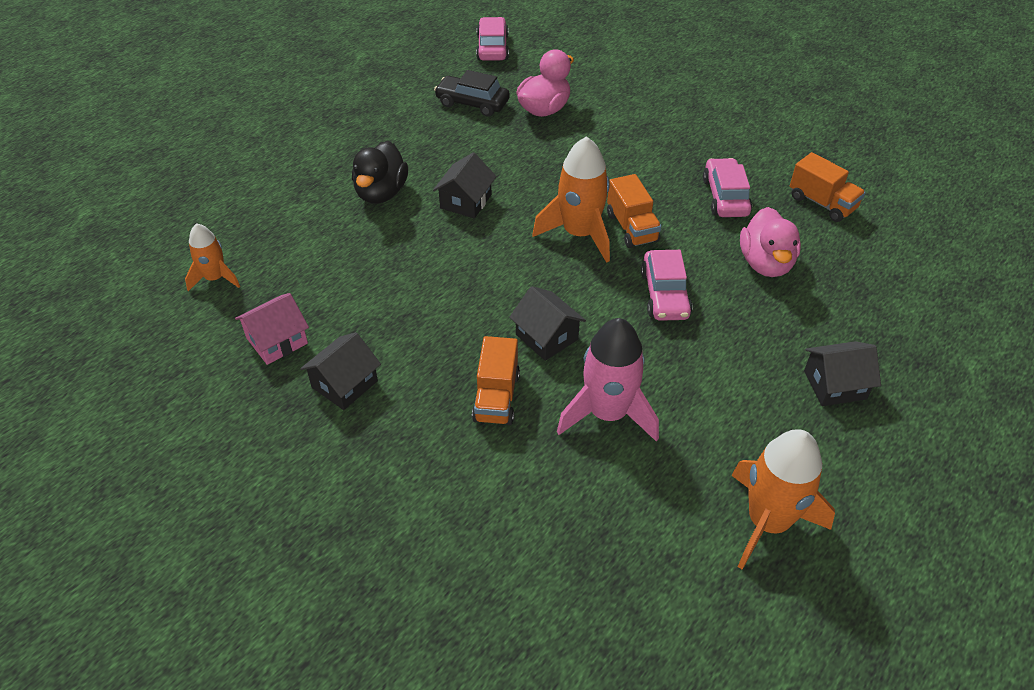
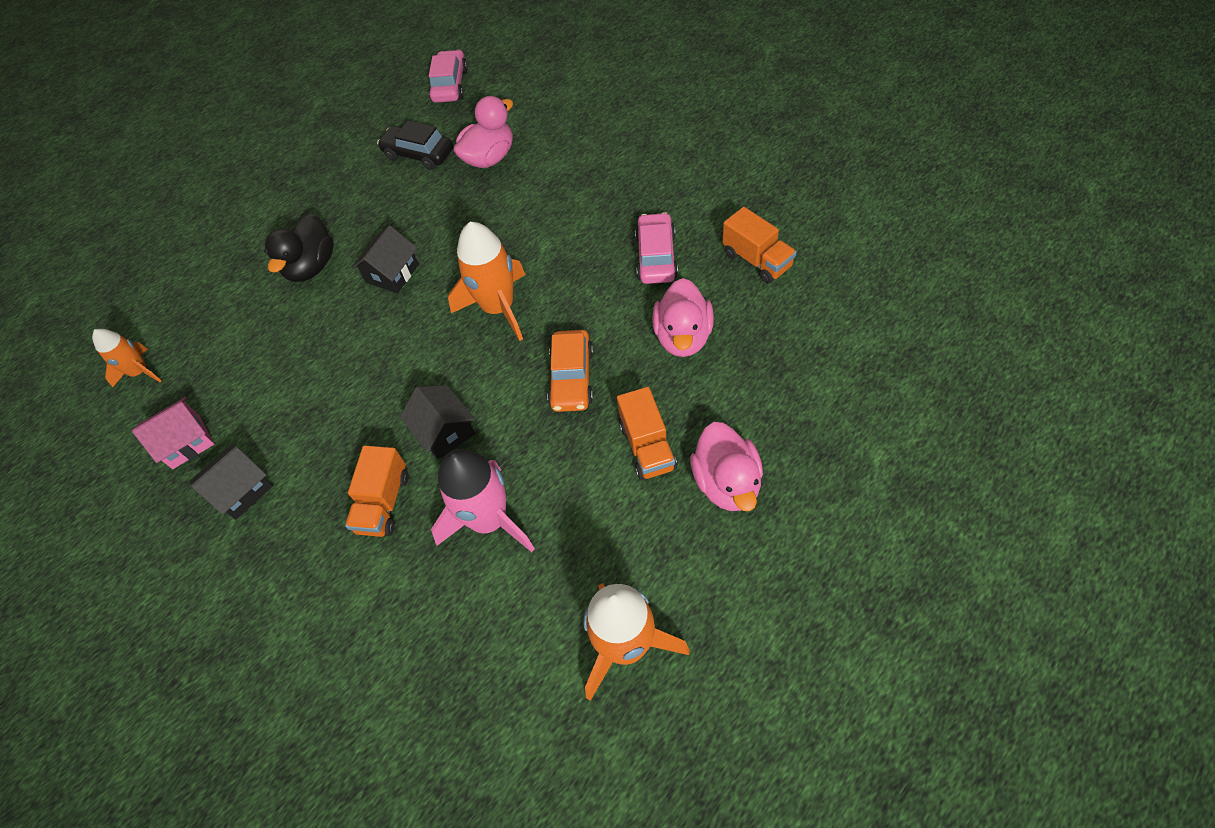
camera: 10 degrees right, 10 degrees up
orange truck [607,174,661,248] -> orange truck moved to [617,387,677,480]
pink car [641,250,693,321] -> orange car [547,330,593,412]
black house [804,341,881,406] -> pink duck [690,422,763,511]

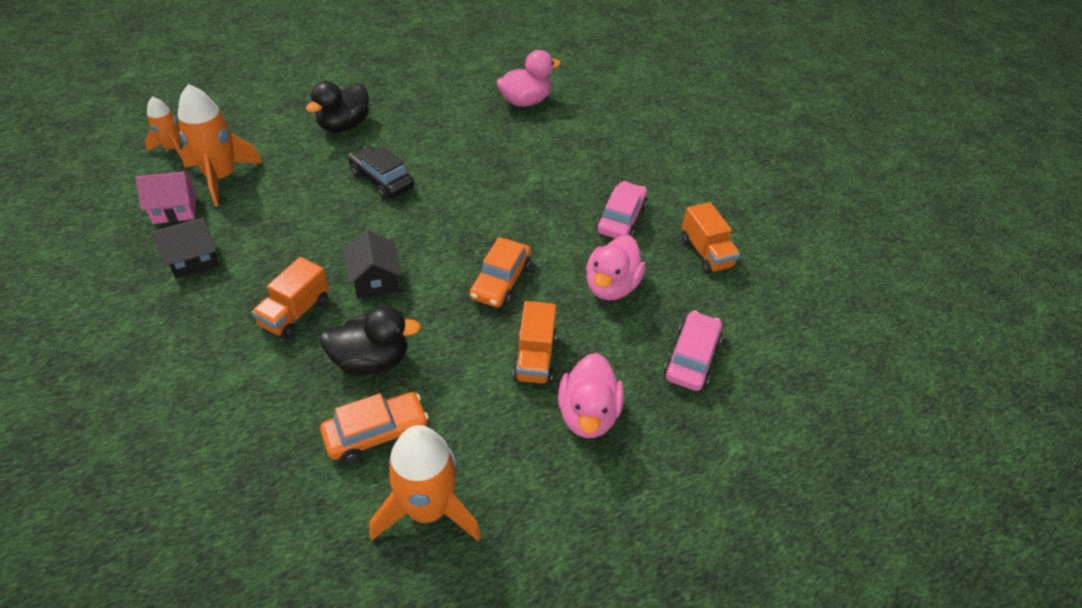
camera: 10 degrees right, 10 degrees down
black house [352,225,419,293] -> none
black car [377,121,453,170] -> black car moved to [348,146,414,199]
pink car [429,50,468,103] -> pink car moved to [664,311,722,391]
pink rocket [431,449,535,552] -> black duck [319,305,421,375]
orange rocket [448,222,526,341] -> orange rocket moved to [178,84,262,206]
none -> orange car [320,392,429,463]

